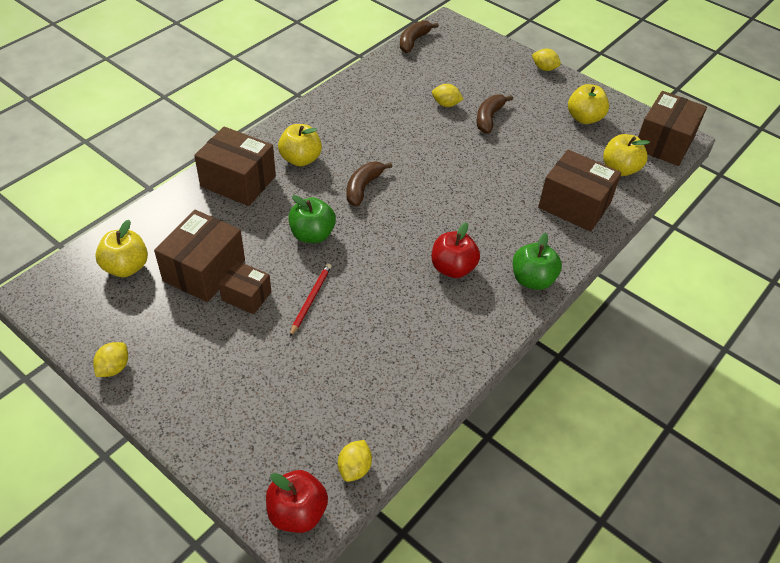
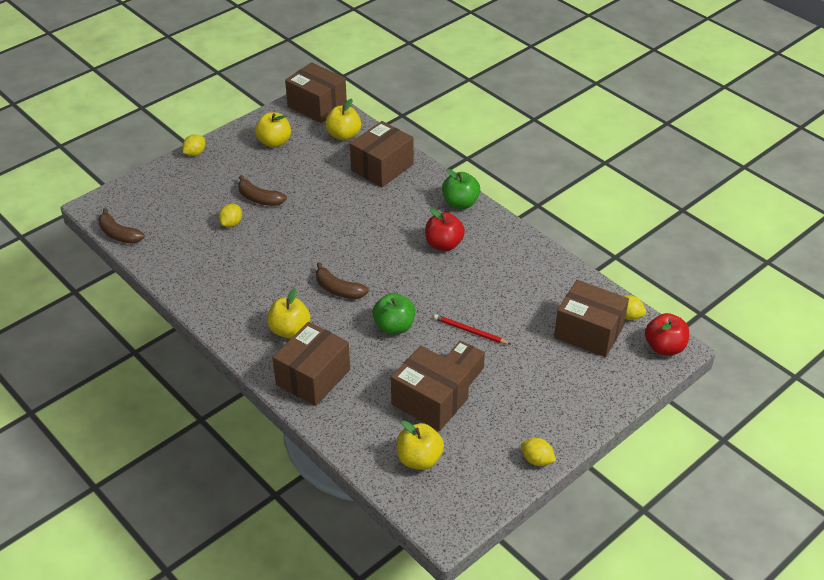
camera: 80 degrees left, 5 degrees down
none -> brown box [554,280,629,357]

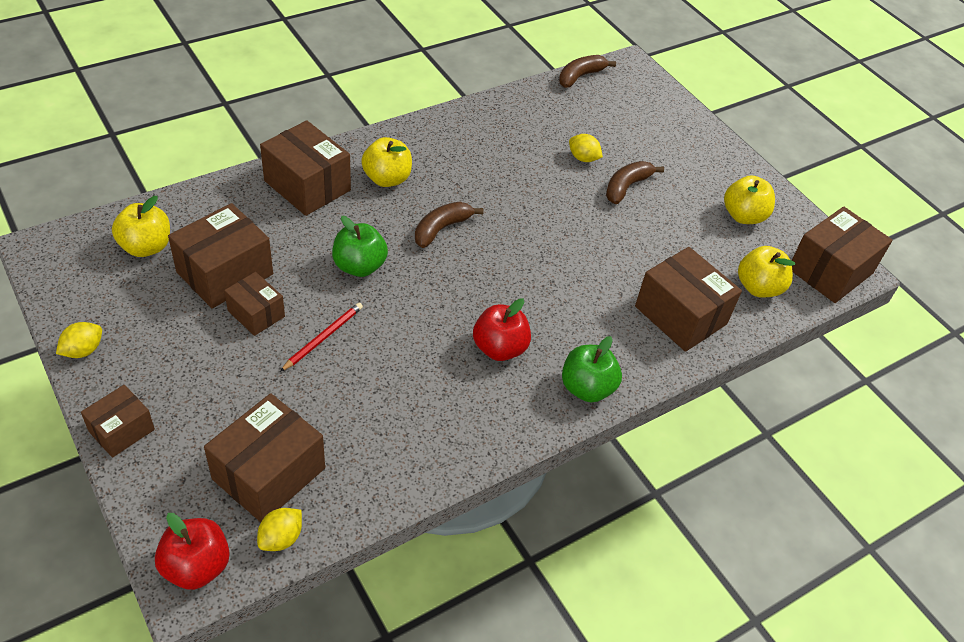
camera: 95 degrees right, 5 degrees up
yellow lemon [182,134,205,156] -> none
none -> brown box [81,385,155,458]

